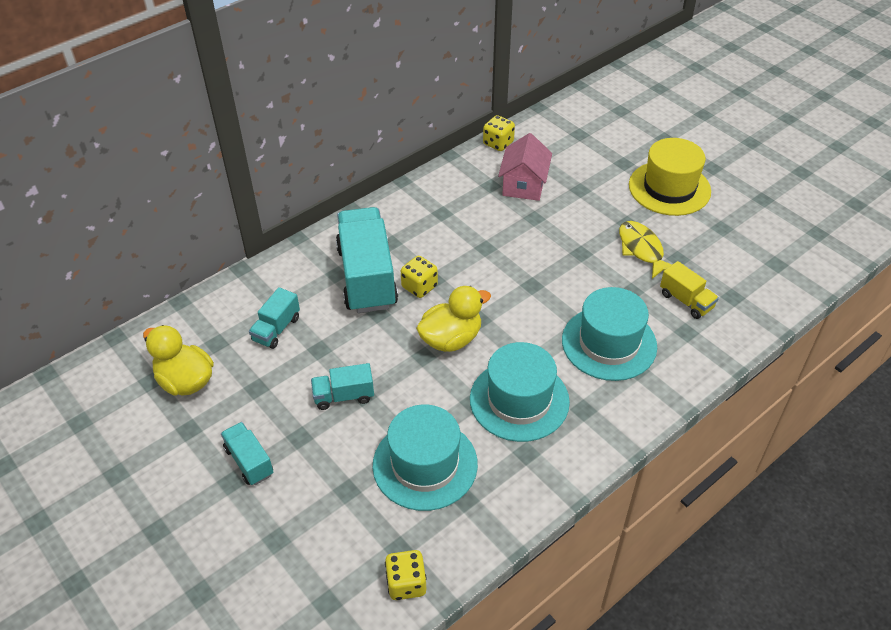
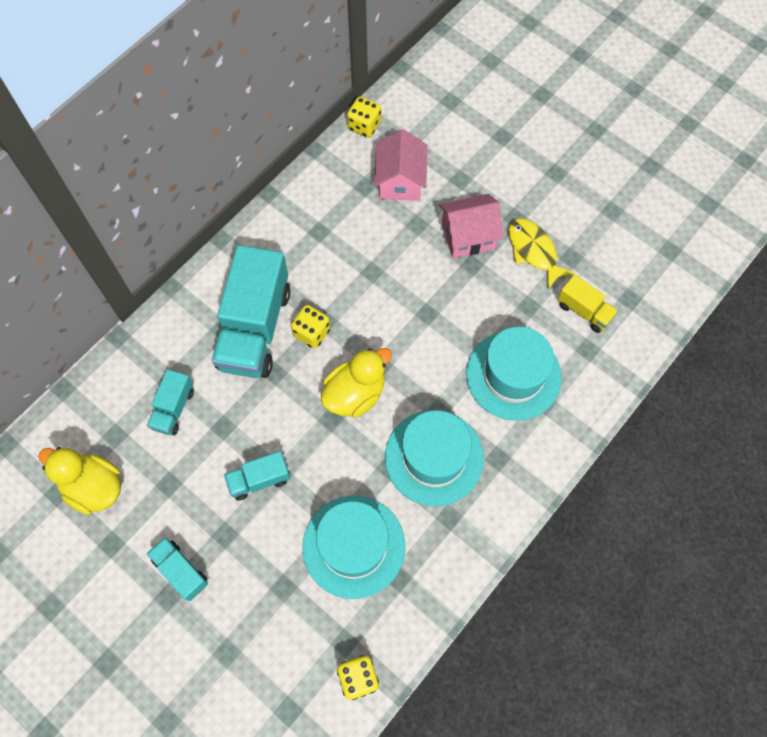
camera: 10 degrees left, 20 degrees up
turquoise truck [336,207,398,313] -> turquoise truck turned 150 degrees counterclockwise [212,245,290,378]
yellow hat [629,138,711,216] -> none
none -> pink house [439,194,504,258]

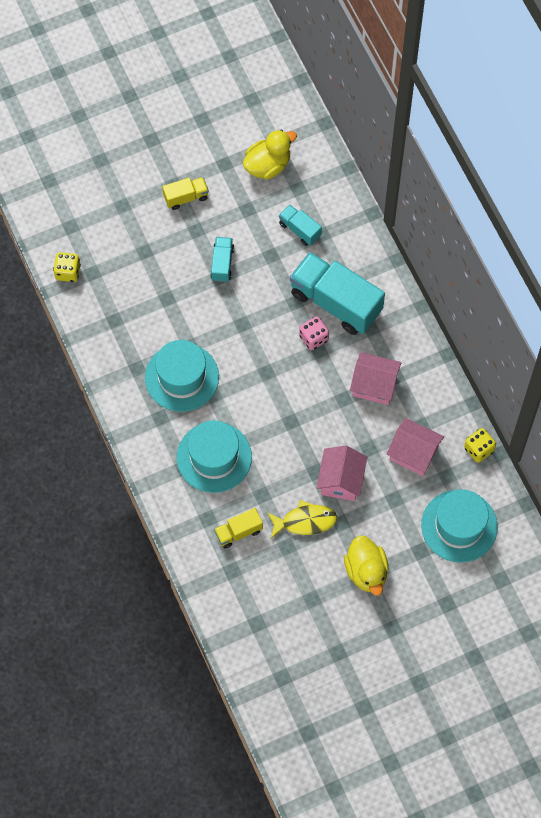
camera: 115 degrees right, 0 degrees up
turquoise truck [147,537,208,601] -> yellow truck [162,177,209,210]
yellow dice [291,305,330,348] -> pink dice [299,316,329,350]
turquoise hat [302,496,405,599] -> turquoise hat moved to [421,489,498,563]
yellow duck [321,348,392,417] -> yellow duck moved to [344,535,389,596]
none -> pink house [350,352,401,405]

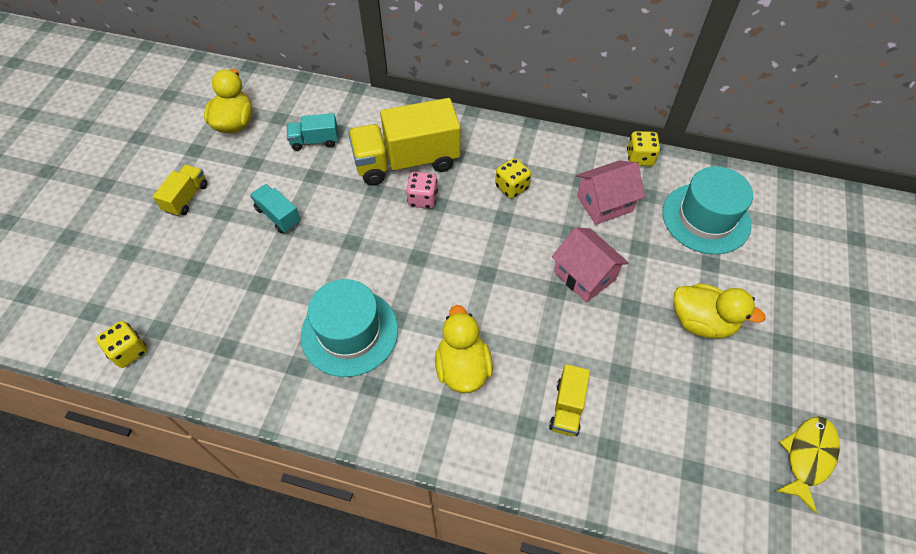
camera: 50 degrees left, 10 degrees down
turquoise hat [177,420,252,493] -> yellow duck [435,305,493,393]
yellow fish [267,500,337,538] -> yellow fish moved to [777,416,840,514]
turquoise truck [290,252,385,335] -> yellow truck [348,98,461,186]
pink house [350,352,401,405] -> yellow dice [495,158,531,199]

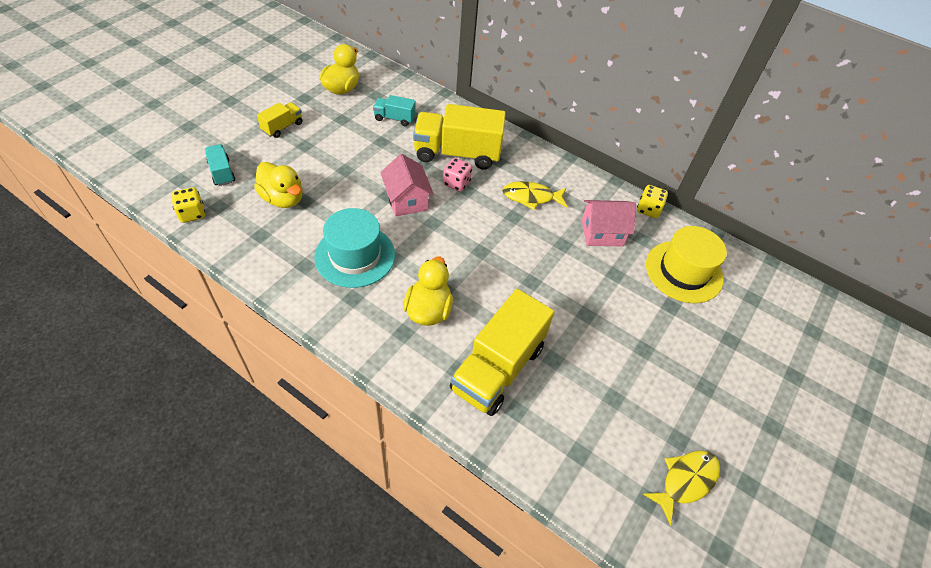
camera: 15 degrees right, 5 degrees down
turquoise truck [250,184,301,233] -> turquoise truck moved to [205,144,235,186]
yellow dice [495,158,531,199] -> yellow fish [502,181,567,210]
yellow truck [549,364,590,436] -> yellow truck [450,289,554,416], size x2.06
pink house [552,227,629,303] -> pink house moved to [380,154,434,216]
turquoise hat [663,167,753,254] -> yellow hat [646,226,727,303]
yellow duck [673,283,766,339] -> yellow duck moved to [254,162,302,208]

